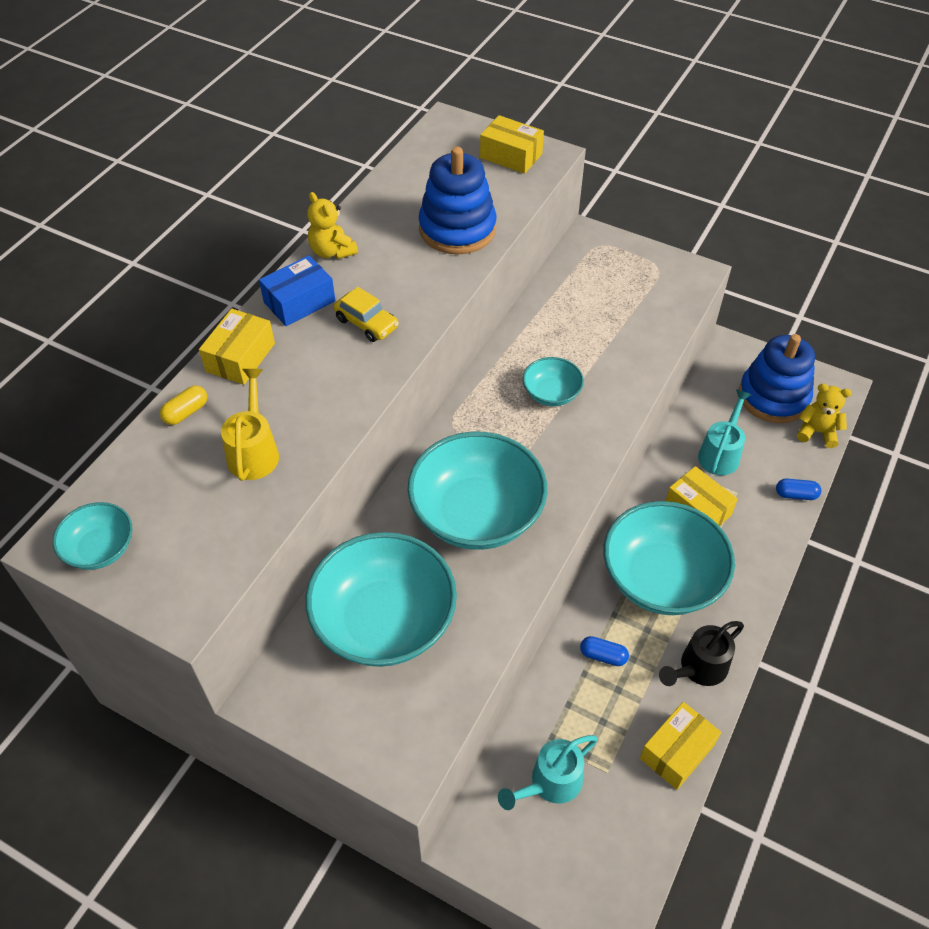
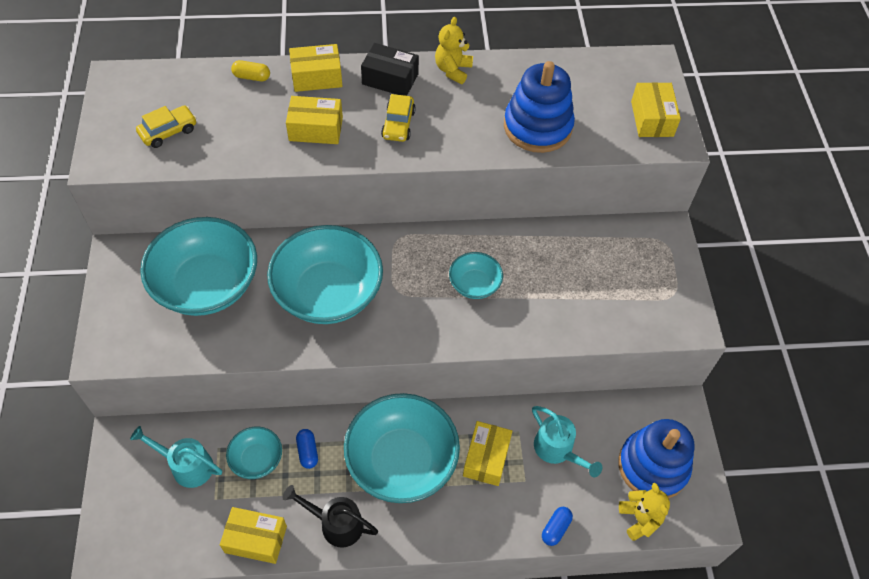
camera: 55 degrees right, 5 degrees up
turquoise bowl [53,502,132,570] -> turquoise bowl moved to [226,427,282,479]
yellow watering can [221,369,279,481] -> none
blue box [259,255,335,326] -> black box [361,43,419,96]
turquoise watering can [698,389,752,475] -> turquoise watering can turned 60 degrees clockwise [532,406,602,477]
blue capsule [776,479,822,500] -> blue capsule turned 60 degrees clockwise [542,507,573,546]
none -> yellow car [136,106,196,148]
none -> yellow box [286,96,343,144]

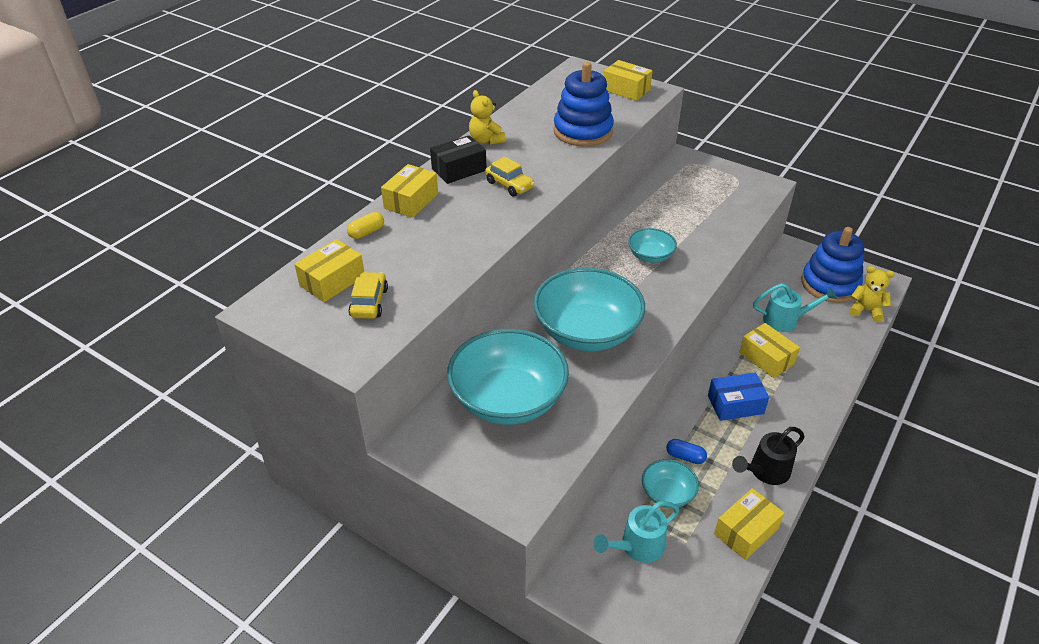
camera: 50 degrees left, 15 degrees down
yellow box [286,96,343,144] -> yellow box moved to [294,239,364,302]
turquoise bowl [344,393,460,503] -> blue box [708,372,769,421]
blue capsule [542,507,573,546] -> none

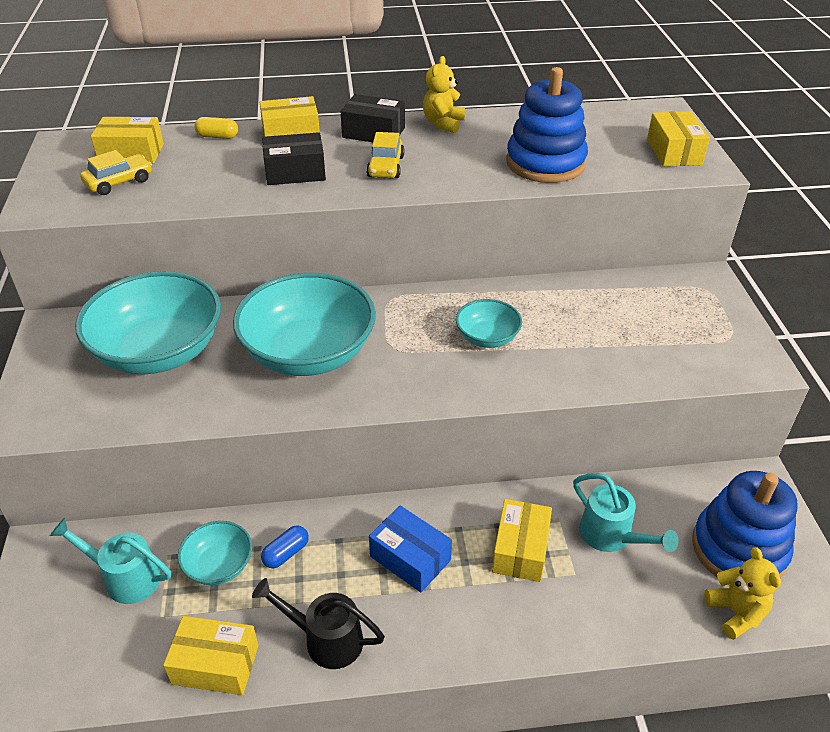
camera: 50 degrees right, 0 degrees up
blue capsule [666,439,707,464] -> blue capsule turned 60 degrees clockwise [261,525,309,568]
none -> black box [262,132,326,185]

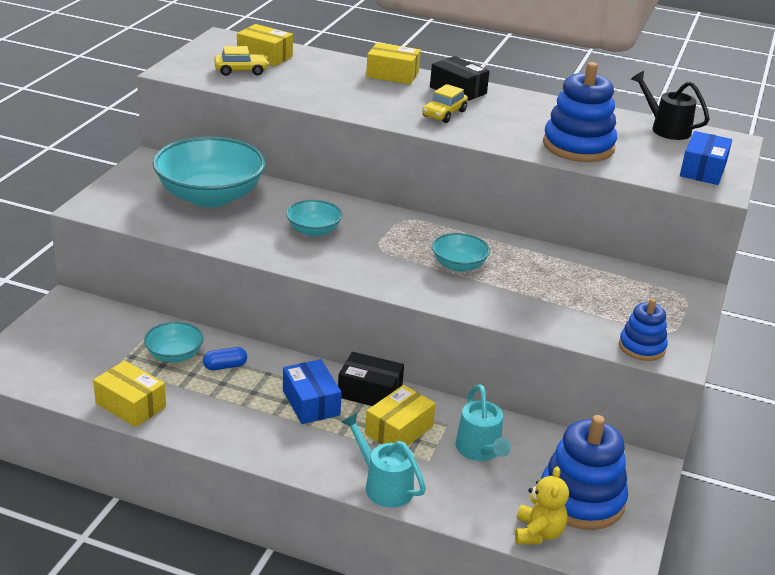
camera: 25 degrees right, 10 degrees down
turquoise watering can [50,518,171,604] -> turquoise watering can moved to [341,413,426,508]
yellow capsule [194,117,238,139] -> none
turquoise bowl [233,273,376,376] -> turquoise bowl [286,200,342,237], size x0.49
black watering can [252,578,385,669] -> black watering can moved to [631,71,709,140]
black box [262,132,326,185] -> black box moved to [338,352,404,406]
yellow teddy bear [423,56,465,133] -> none
yellow box [647,111,710,167] -> blue box [680,131,732,185]
none -> blue stacking toy [619,298,668,361]

